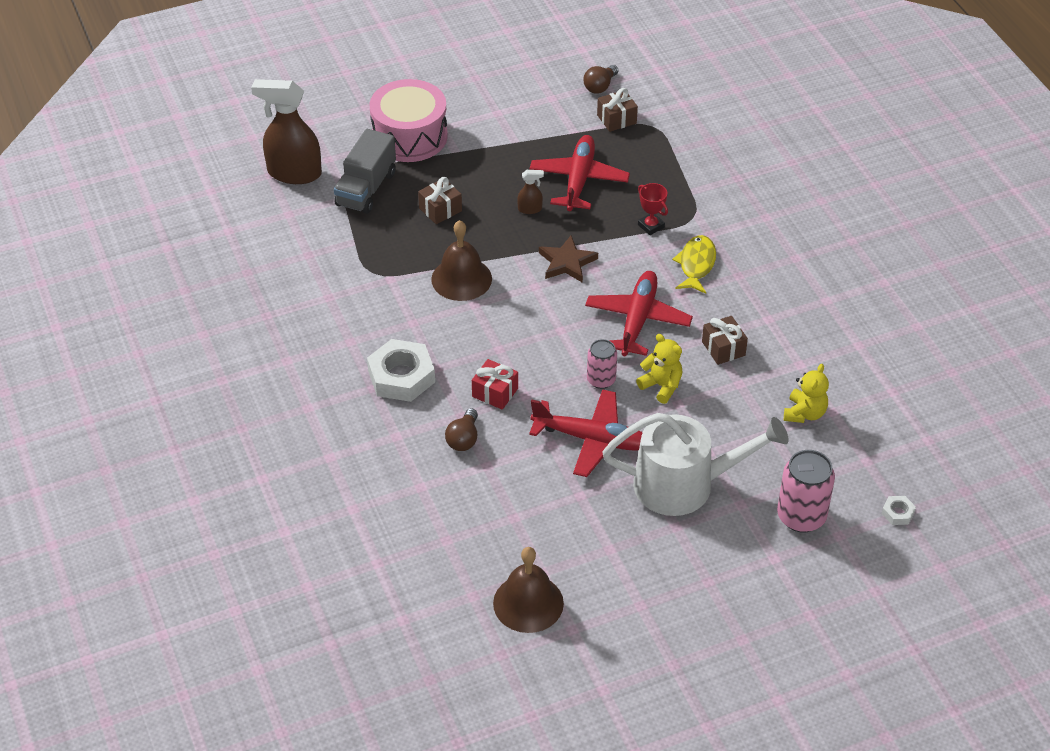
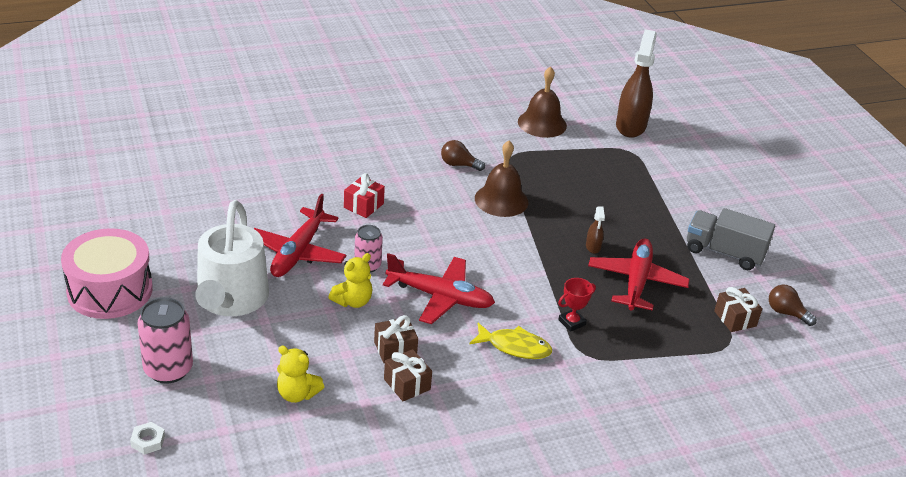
camera: 90 degrees right, 10 degrees down
grey truck [334,129,396,214] -> grey truck moved to [687,208,775,270]
white nut [367,339,435,402] -> none
pink drum [370,79,448,162] -> pink drum moved to [61,228,153,319]
brown gift [418,177,462,224] -> brown gift moved to [384,349,432,401]
brown light bulb [445,408,478,451] -> brown light bulb moved to [441,140,485,171]
brown bell [493,547,564,633] -> brown bell moved to [518,67,567,138]
red plane [529,135,630,211] -> red plane turned 90 degrees counterclockwise [588,239,690,311]
brown star [539,236,598,283] -> none

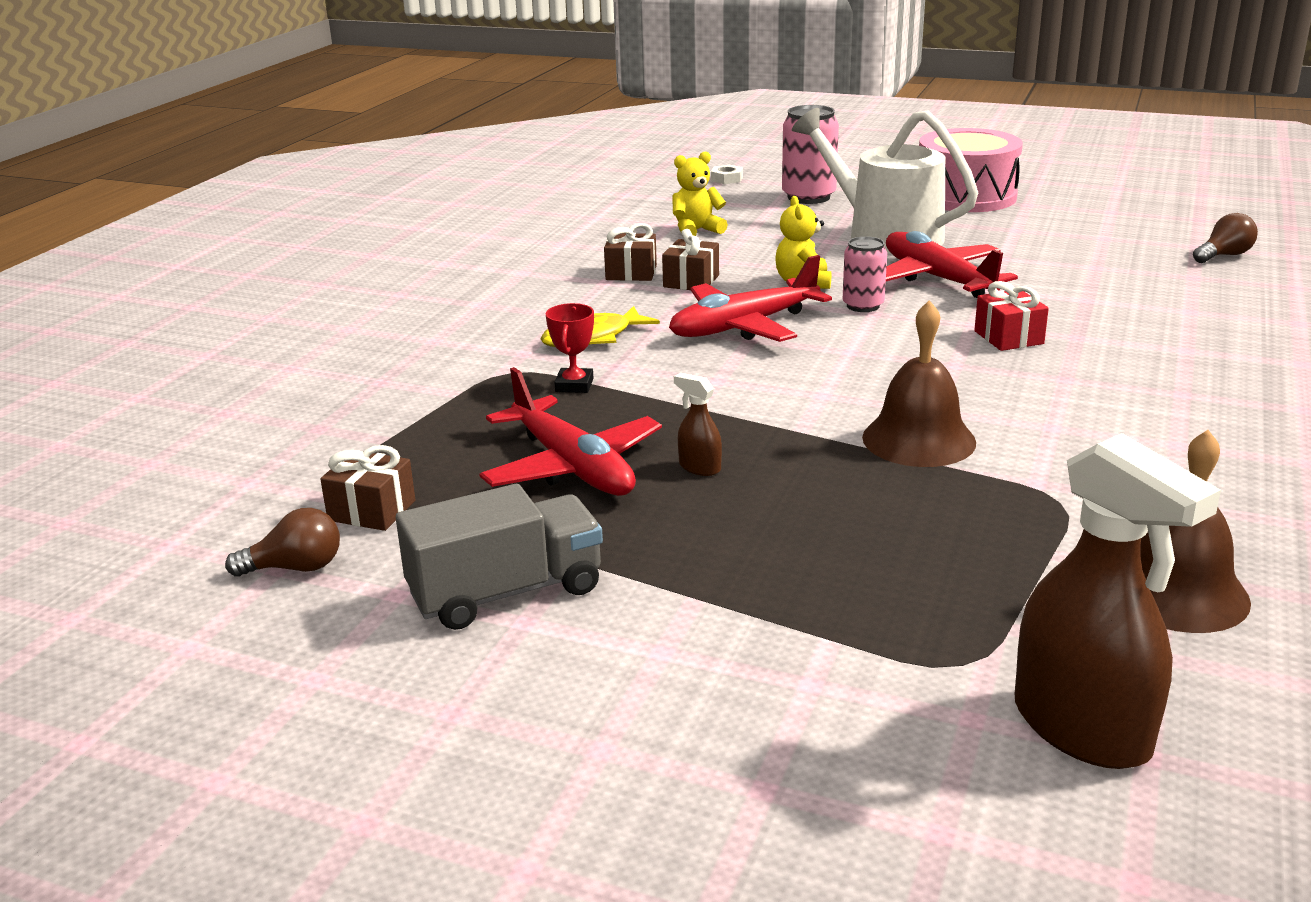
camera: 135 degrees right, 10 degrees down
brown light bulb [441,140,485,171] -> brown light bulb moved to [1193,213,1258,263]

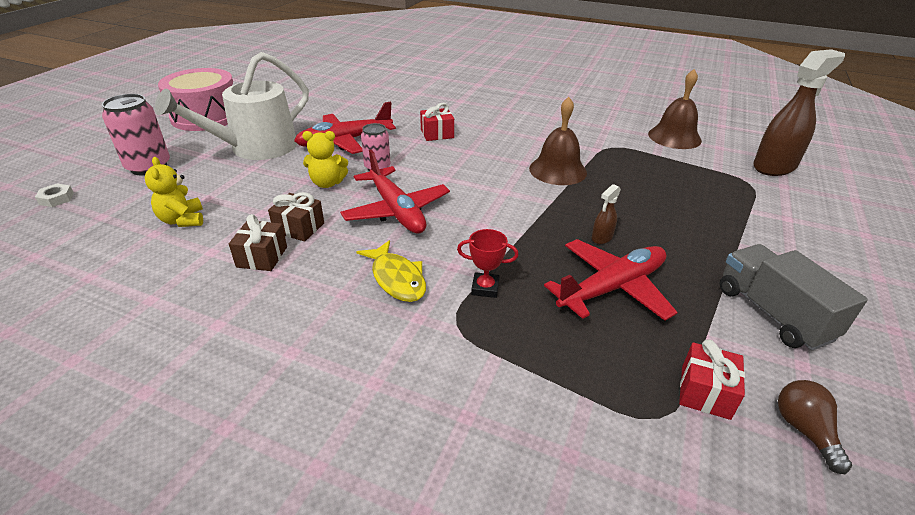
camera: 90 degrees left, 10 degrees up
brown gift [320,445,415,531] -> red gift [679,339,745,420]
brown light bulb [1193,213,1258,263] -> none

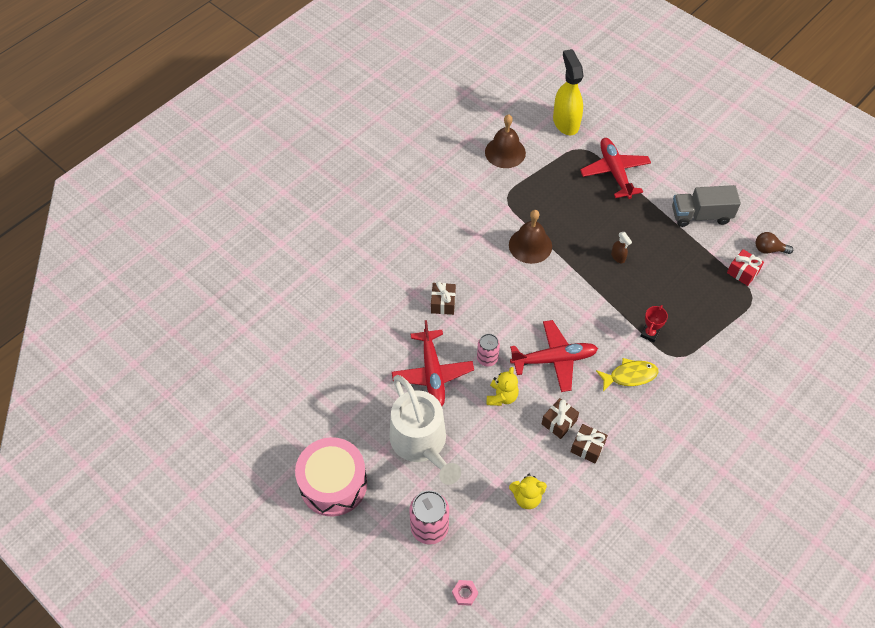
camera: 70 degrees left, 20 degrees up
white nut [35,183,74,207] -> pink nut [452,580,478,606]
red gift [420,103,454,141] -> brown gift [431,281,456,315]
red plane [544,239,678,321] -> red plane moved to [580,138,651,199]
brown spray bottle [753,49,845,176] -> yellow spray bottle [553,49,584,135]

